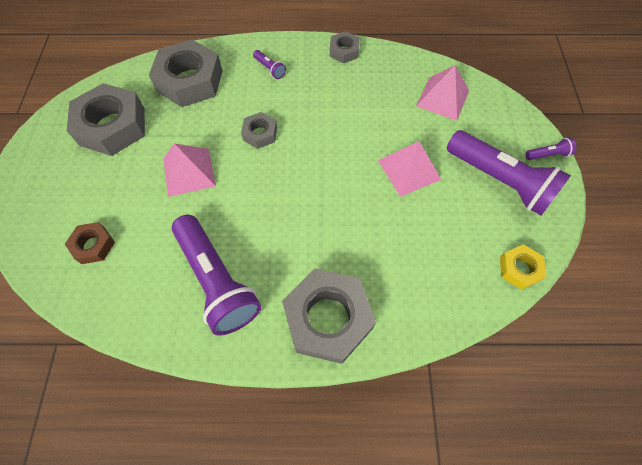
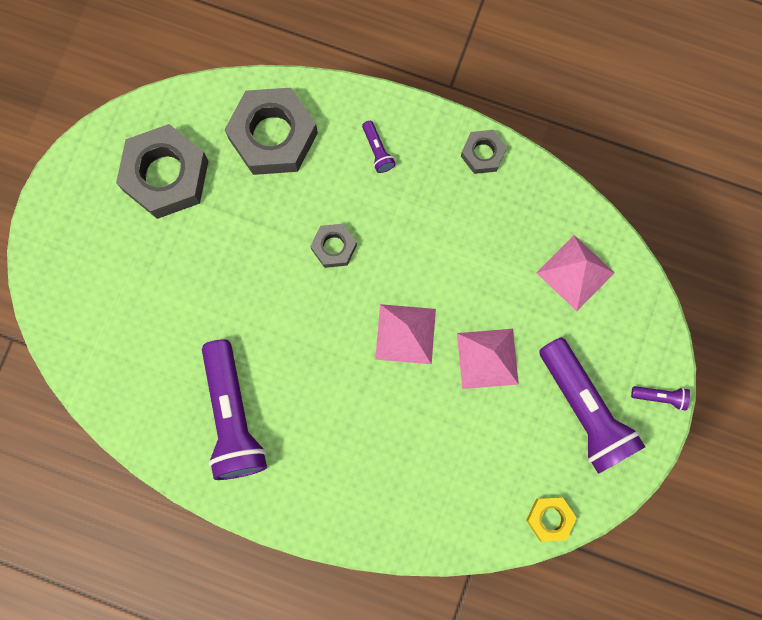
camera: 20 degrees right, 15 degrees up
brown nut [65,222,115,264] -> none
pink pyramid [163,143,216,197] -> pink pyramid moved to [375,304,436,364]
grey nut [282,268,376,364] -> none

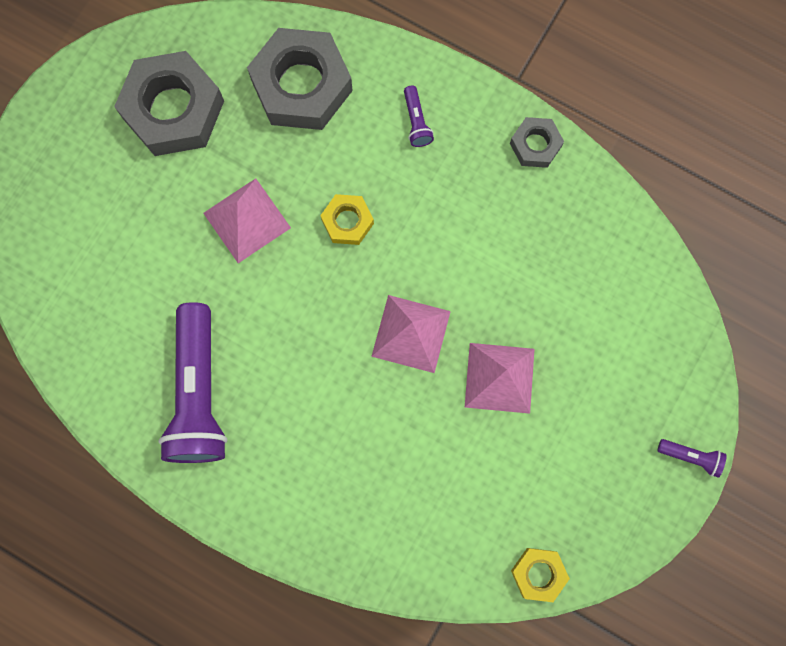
camera: 10 degrees right, 0 degrees up
grey nut [310,224,357,268] -> yellow nut [320,194,374,245]
pink pyramid [537,235,614,311] -> pink pyramid moved to [203,178,291,263]
purple flashlight [539,337,645,474] -> none

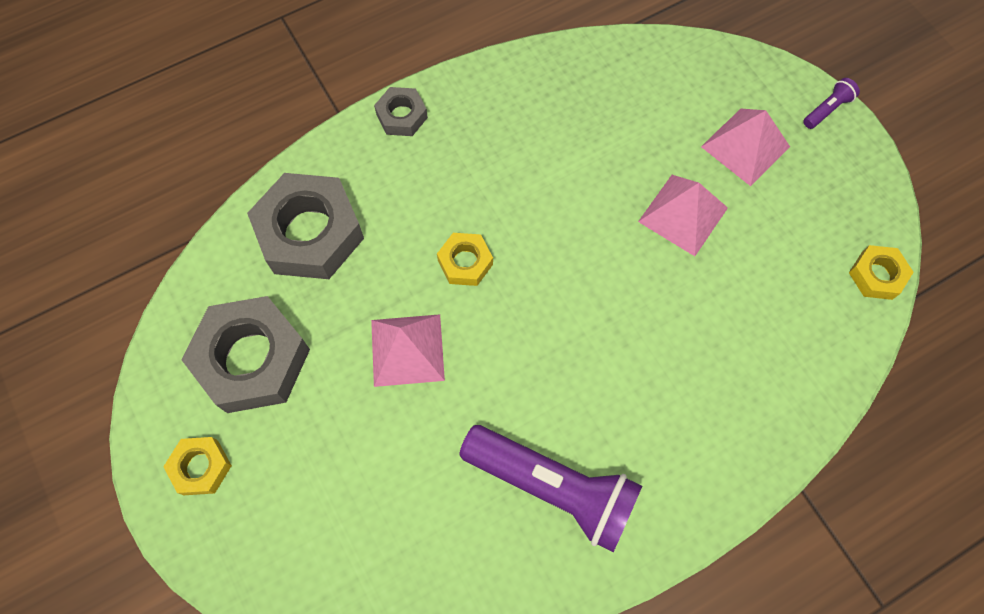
camera: 60 degrees left, 10 degrees down
pink pyramid [371,295,451,373] -> pink pyramid moved to [701,109,790,186]
purple flashlight [404,85,434,147] -> none
grey nut [510,117,564,168] -> grey nut moved to [374,87,428,136]
none -> yellow nut [163,437,232,495]

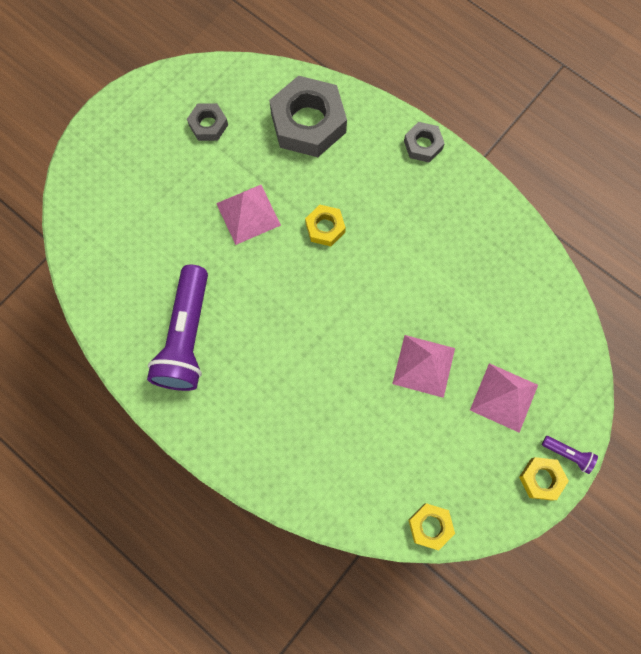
camera: 70 degrees right, 5 degrees up
yellow nut [163,437,232,495] -> yellow nut moved to [519,457,569,501]
grey nut [182,296,310,413] -> grey nut [187,103,228,141], size x0.50

